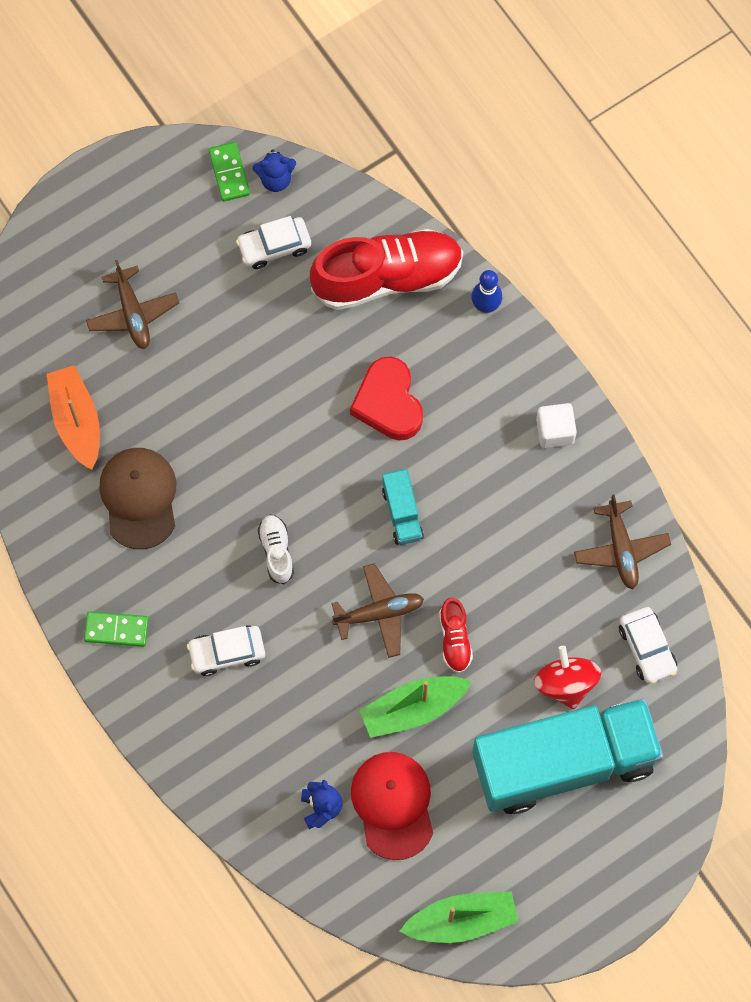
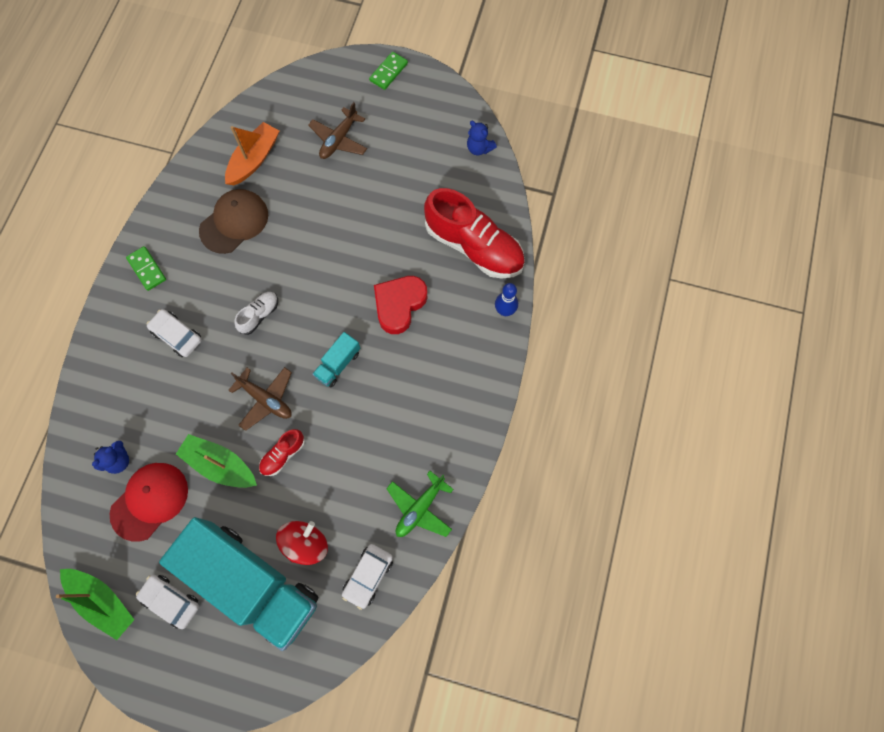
camera: 50 degrees right, 0 degrees up
green domino [209,142,250,202] -> green domino moved to [369,52,408,90]
white car [236,216,311,269] -> white car moved to [136,575,199,629]
white cube [536,403,577,448] -> none
brown plane [574,494,671,589] -> green plane [386,471,454,537]

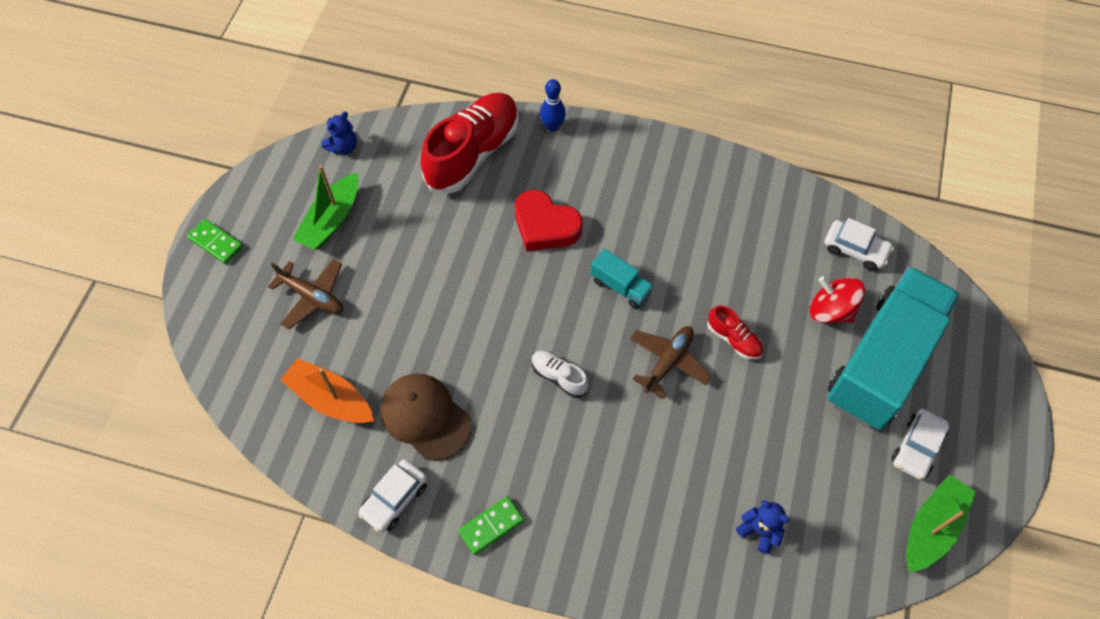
camera: 90 degrees left, 10 degrees down
red cap [110,463,188,542] -> none
white car [147,309,202,357] -> white car moved to [358,459,427,532]
green boat [176,434,257,488] -> green boat moved to [293,165,359,250]
green plane [386,471,454,537] -> none

